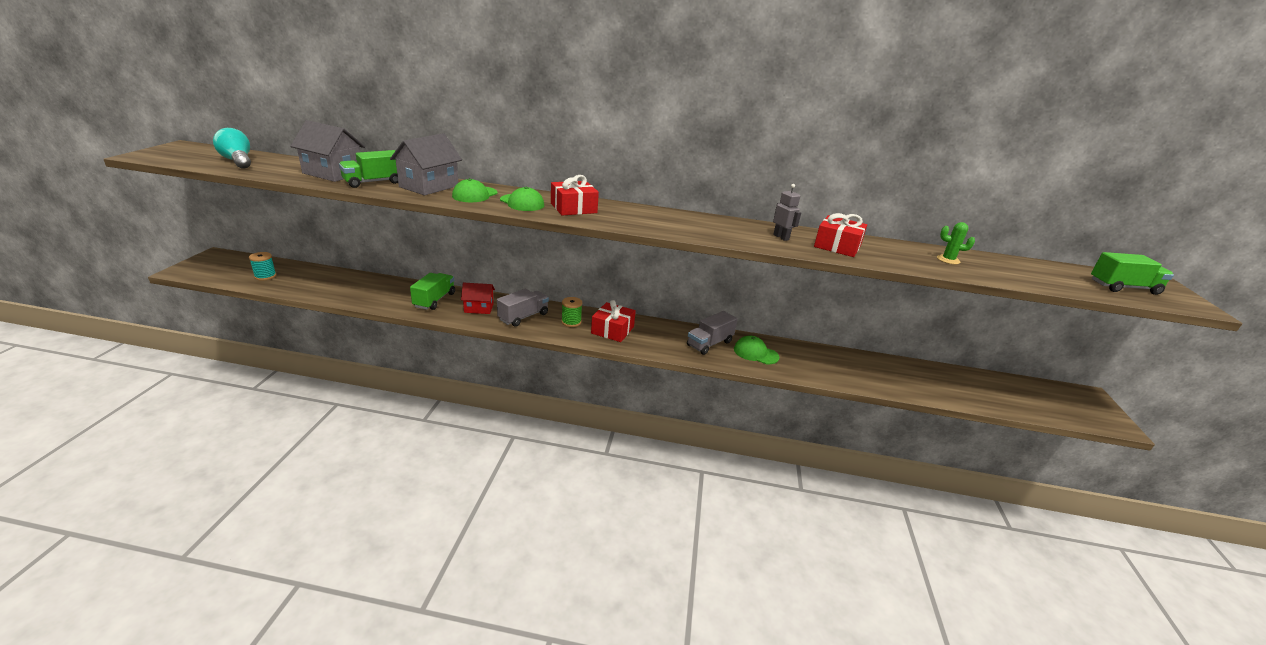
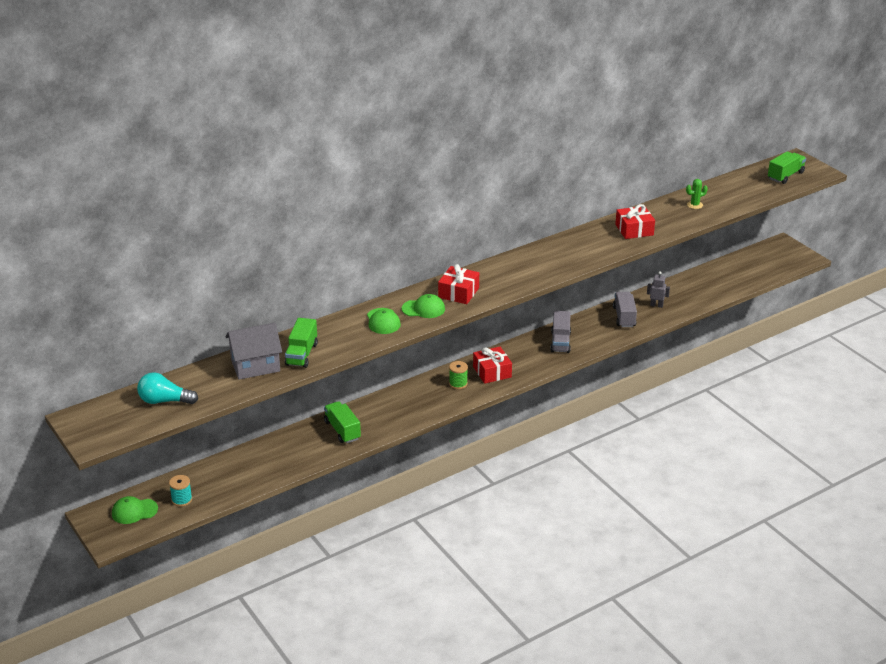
camera: 40 degrees left, 5 degrees up
grey house [390,133,462,195] -> none
red house [461,283,495,314] -> none
grey truck [497,289,549,327] -> grey truck moved to [613,292,637,327]
green cap [734,336,780,364] -> green cap moved to [112,496,158,524]
grey robot [773,184,801,241] -> grey robot moved to [647,271,670,308]

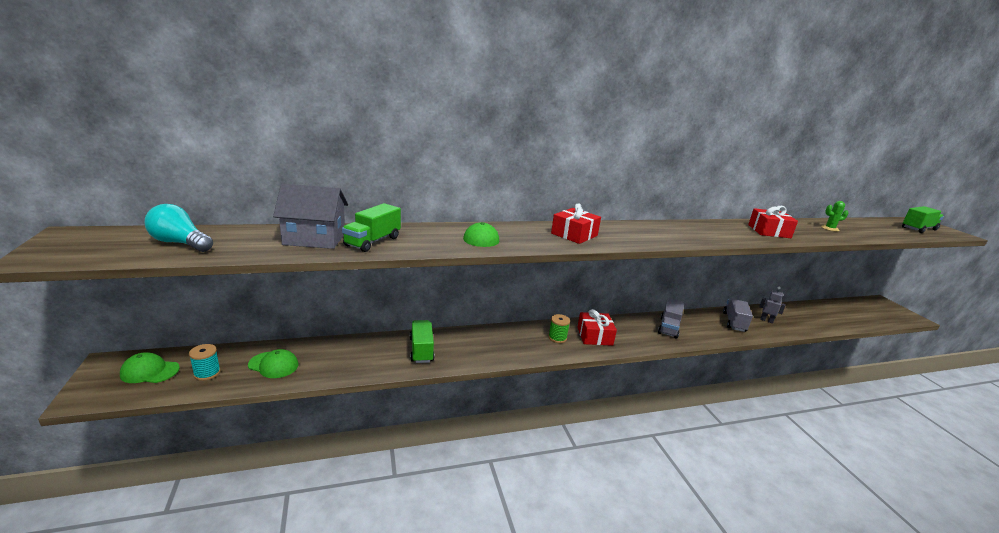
camera: 15 degrees right, 10 degrees down
green cap [402,294,445,318] -> green cap moved to [248,349,298,378]

